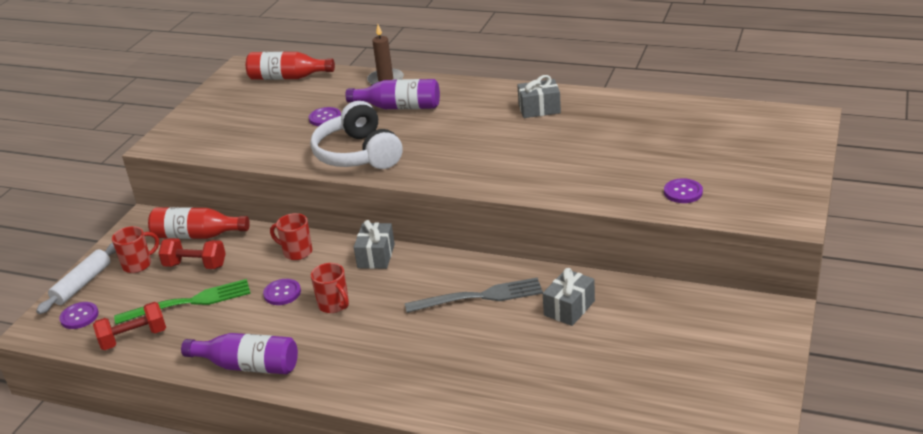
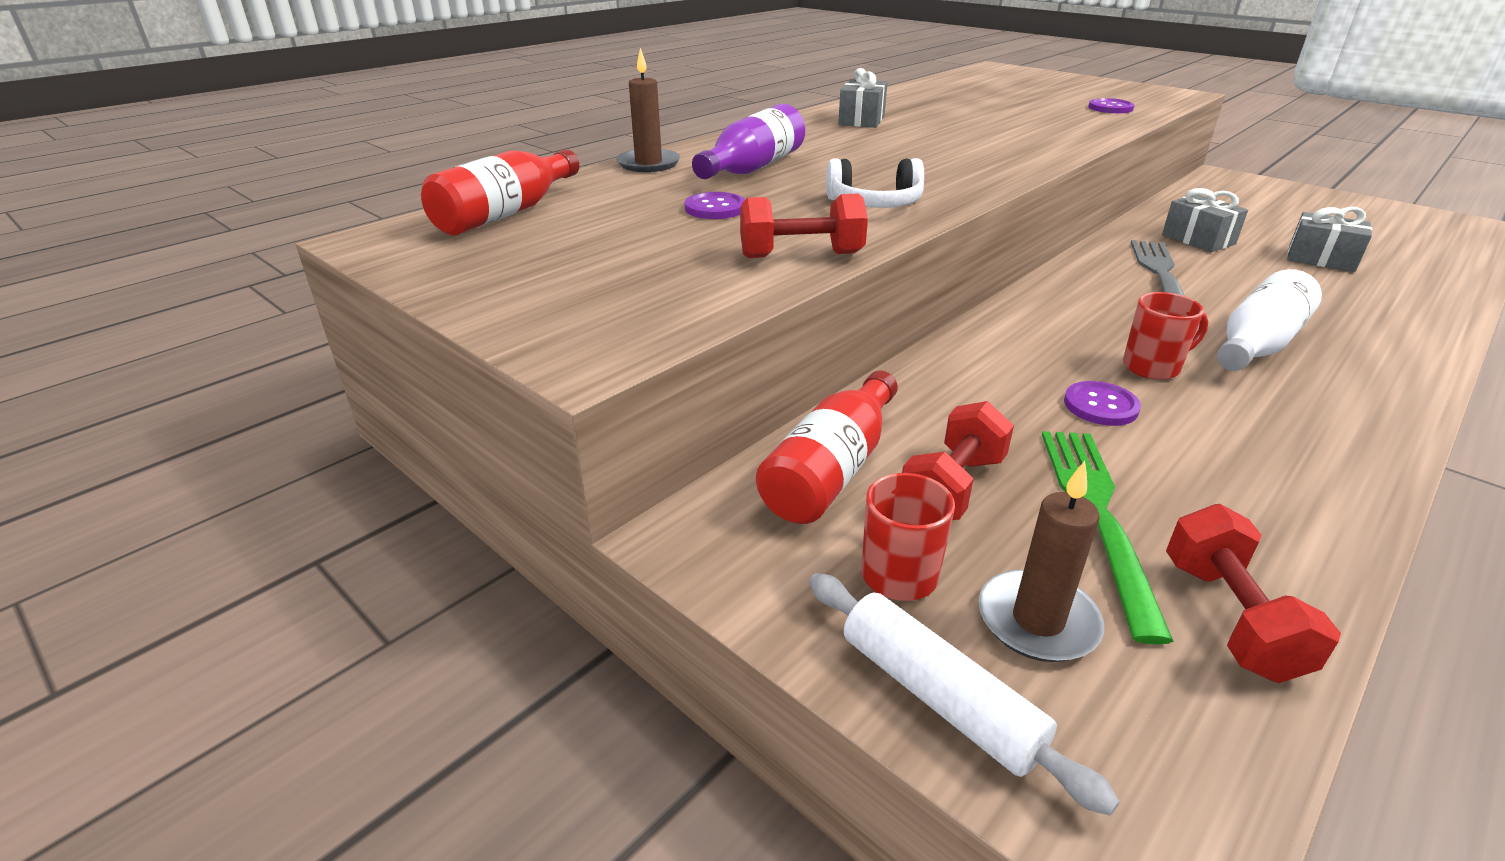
camera: 70 degrees left, 0 degrees up
purple button [59,302,99,329] -> none
purple bottle [181,333,298,374] -> none
red mug [270,213,312,260] -> none
white headphones [310,101,403,169] -> white headphones [826,158,924,208], size x0.61
grey gift [354,220,395,269] -> grey gift moved to [1287,207,1372,272]
none -> red dumbbell [740,193,868,258]
none -> brown candle [979,461,1104,662]
none -> white bottle [1217,269,1322,371]

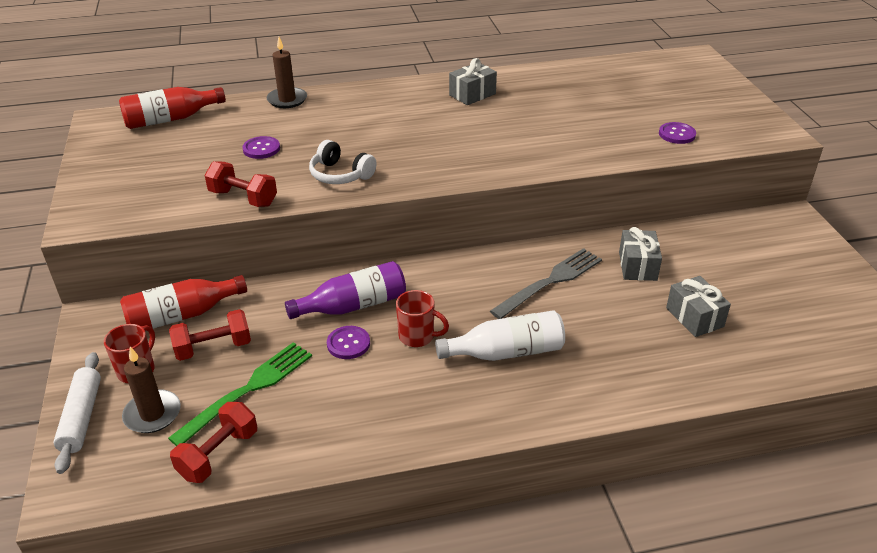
camera: 35 degrees right, 5 degrees up
purple bottle [692,104,805,179] -> purple bottle moved to [285,261,406,319]

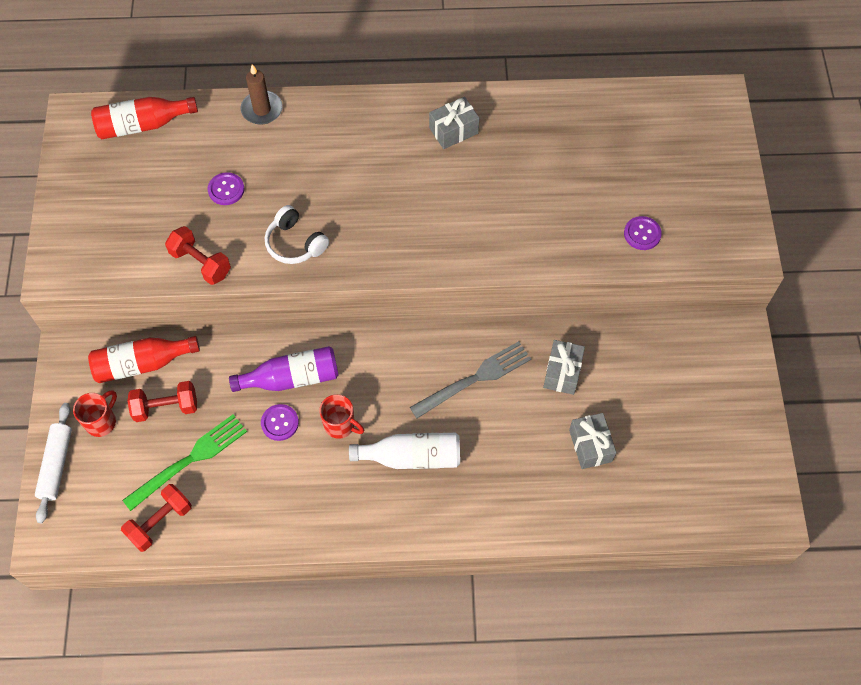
camera: 10 degrees right, 25 degrees up
brown candle [122,347,181,433] -> none

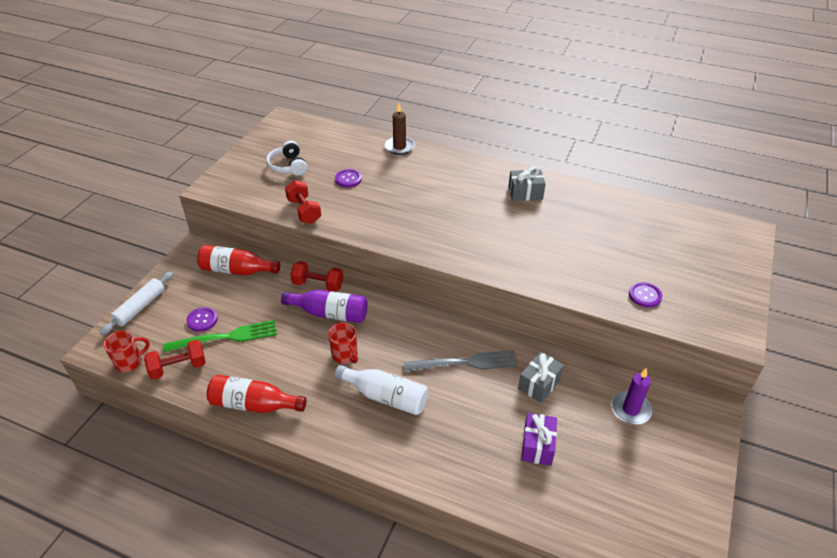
camera: 25 degrees right, 20 degrees down
red mug [73,390,117,437] -> red mug moved to [104,331,150,372]
red bottle [91,97,198,139] -> red bottle moved to [207,375,307,413]
red dumbbell [127,381,197,422] -> red dumbbell moved to [290,261,343,292]
purple button [261,404,299,441] -> purple button moved to [186,307,218,332]
white headphones [265,205,329,264] -> white headphones moved to [266,141,307,176]
grey gift [569,413,616,469] -> purple gift [521,413,557,466]
none -> purple candle [611,368,653,424]

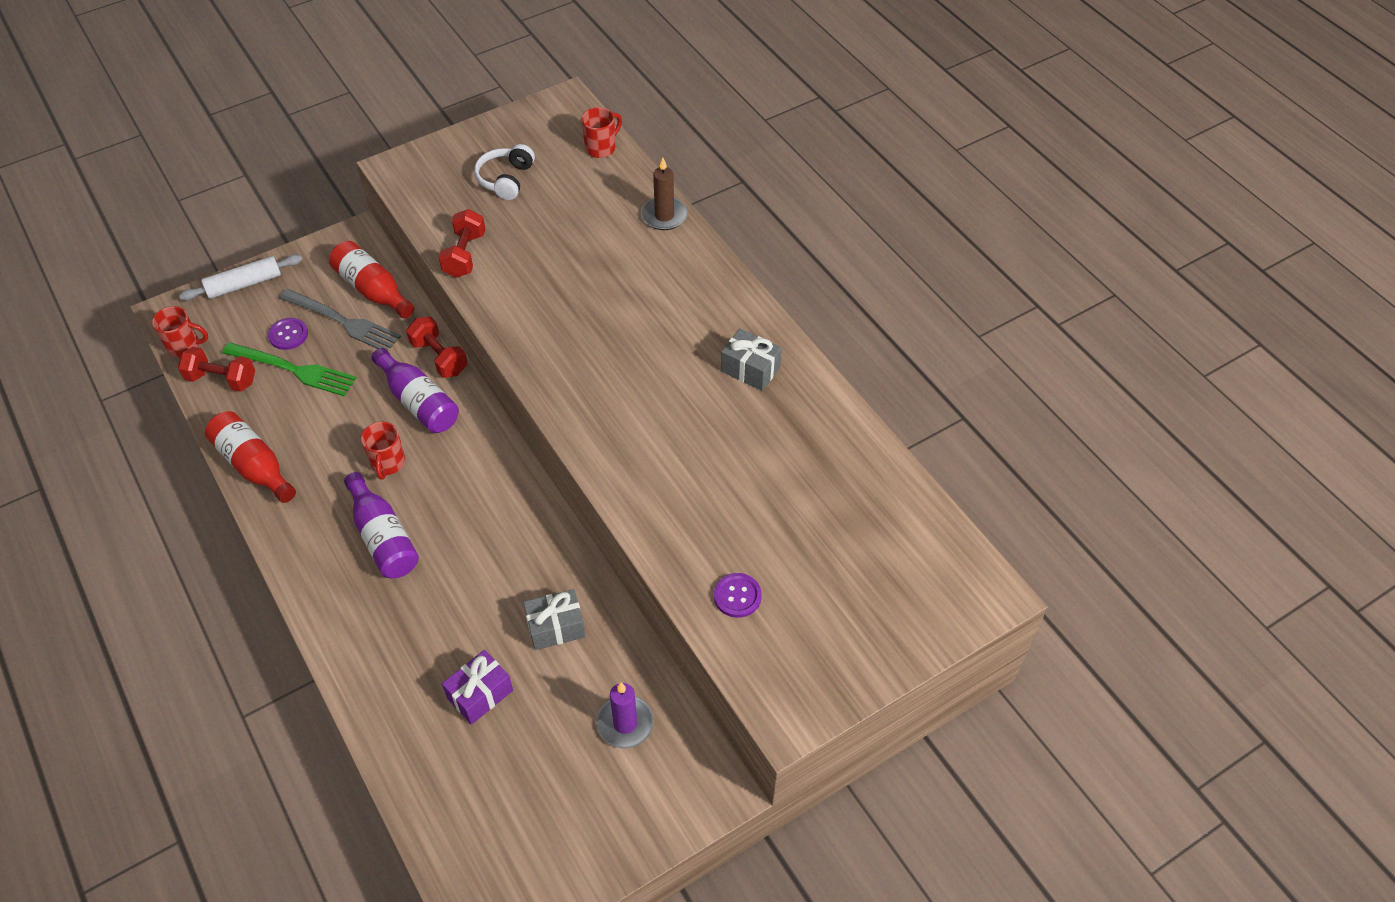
camera: 35 degrees right, 10 degrees up
purple button [335,169,362,187] -> none
white bottle [335,365,428,415] -> purple bottle [344,472,419,578]
grey fork [404,350,518,372] -> grey fork moved to [279,289,401,351]
none -> red mug [581,107,622,158]

